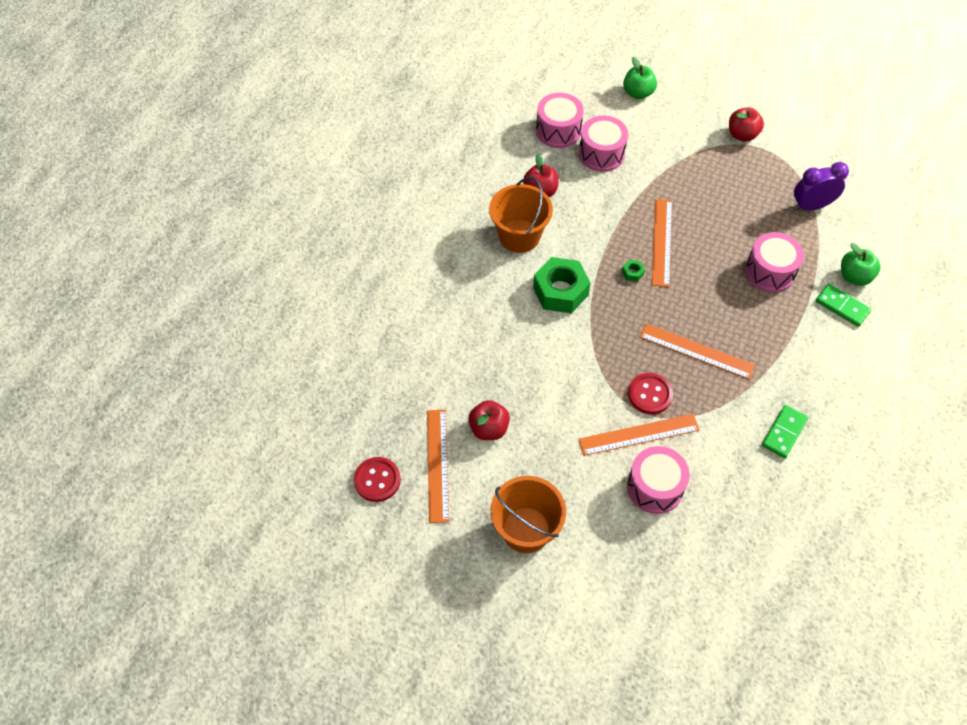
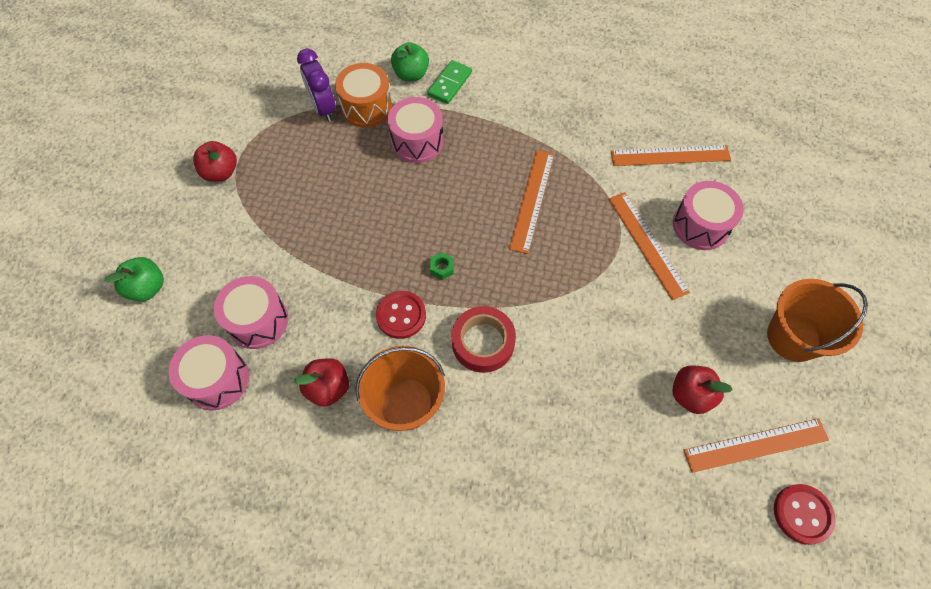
camera: 100 degrees left, 5 degrees up
green nut [533,257,590,313] -> red tape [452,306,516,373]
red button [628,373,673,414] -> red button moved to [376,291,426,339]
orange ruler [652,199,672,287] -> orange ruler moved to [611,145,731,166]
green domino [762,405,808,458] -> none
none -> orange drum [335,63,392,128]

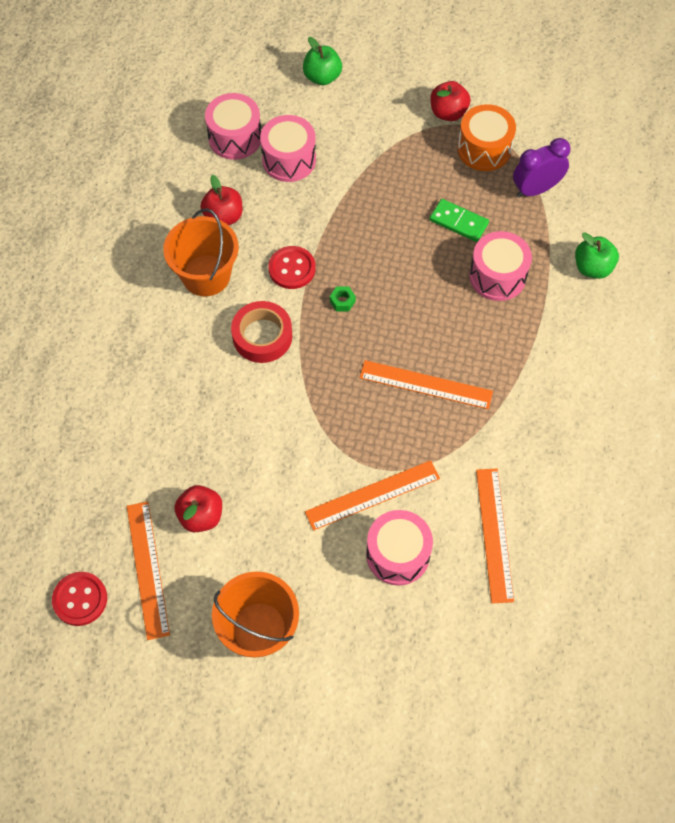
camera: 90 degrees right, 0 degrees up
orange drum [335,63,392,128] -> orange drum moved to [458,104,516,171]
green domino [428,60,472,104] -> green domino moved to [429,199,489,242]

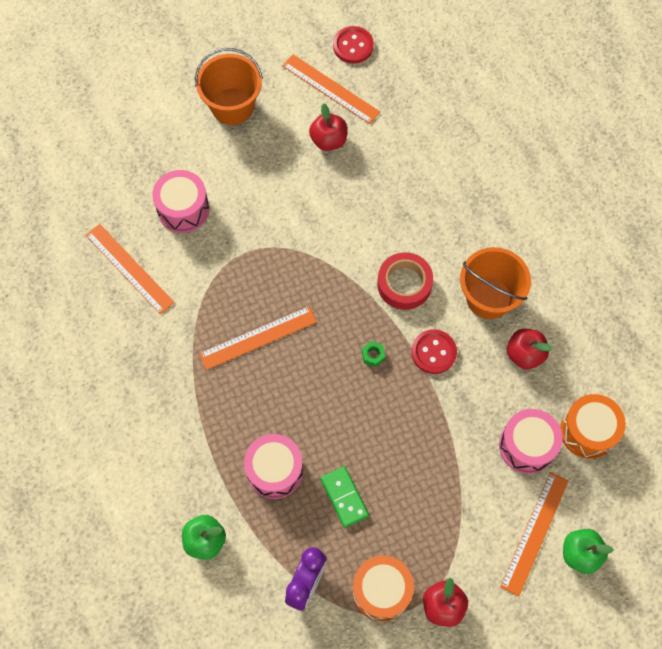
camera: 140 degrees right, 5 degrees up
pink drum [205,93,261,160] -> orange drum [560,394,626,459]
orange ruler [305,460,440,531] -> orange ruler moved to [500,472,569,597]
green domino [429,199,489,242] -> green domino turned 75 degrees clockwise [321,466,369,528]

